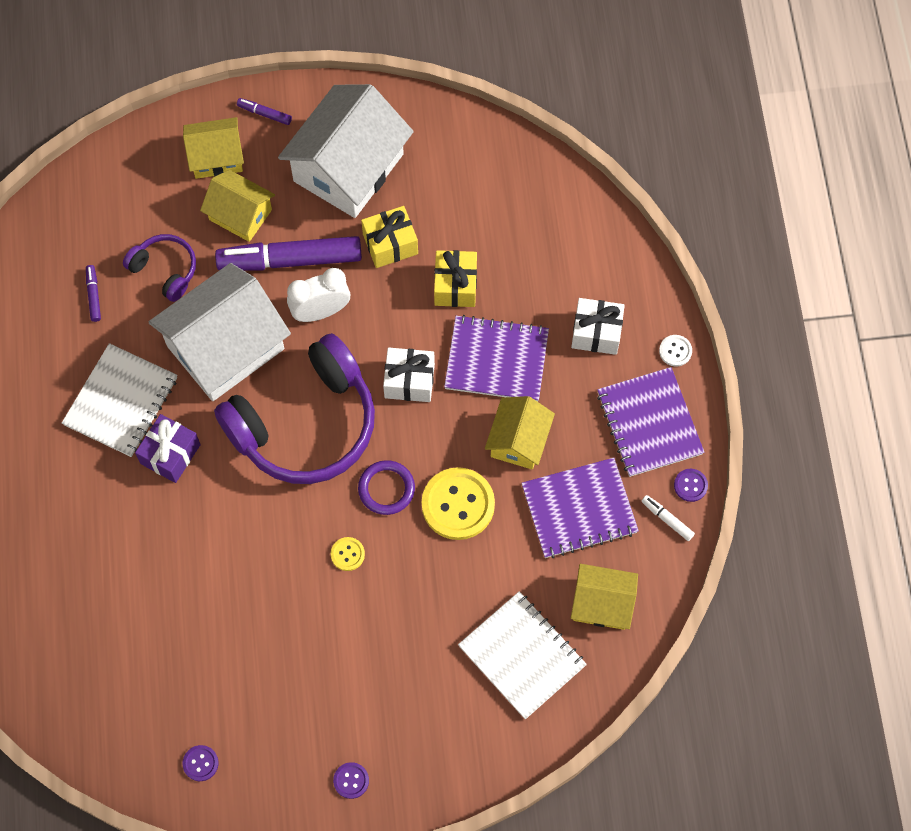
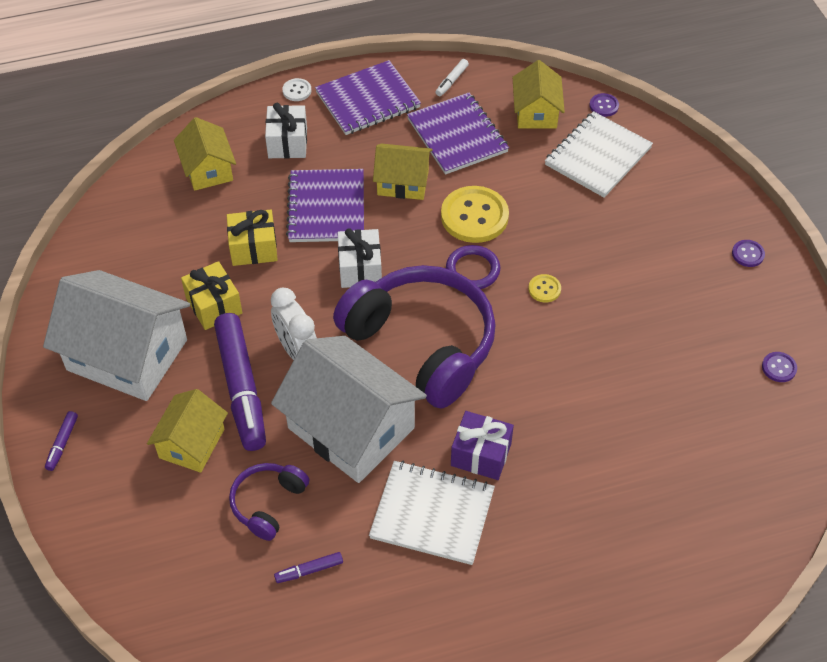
camera: 100 degrees left, 15 degrees down
yellow house [183,117,244,179] -> yellow house moved to [174,117,236,191]
purple button [674,469,708,502] -> purple button moved to [589,93,619,117]

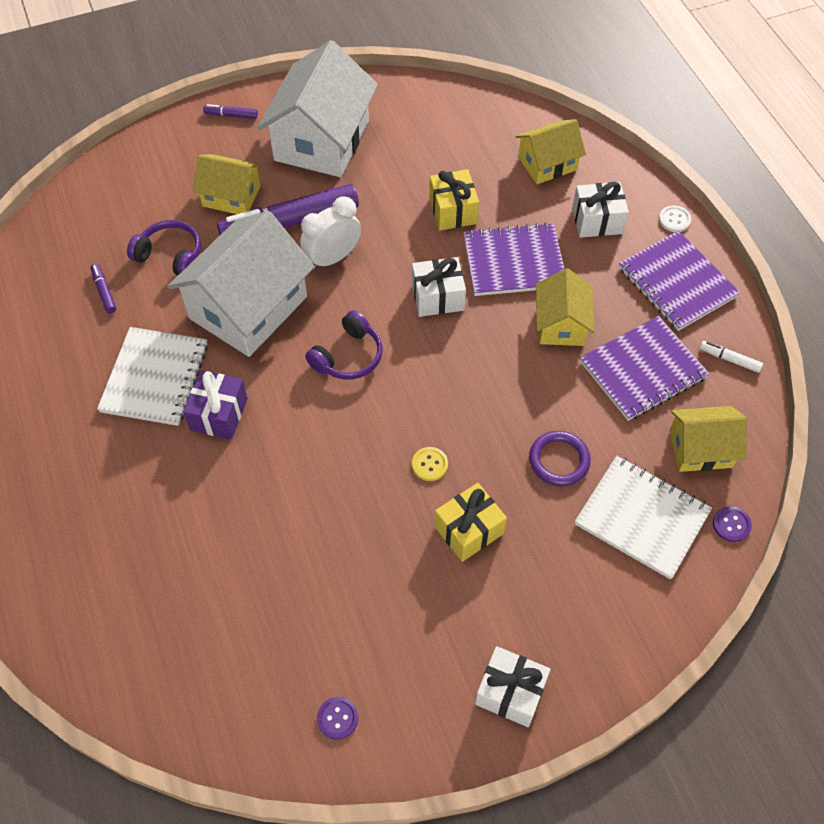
camera: 85 degrees right, 5 degrees up
yellow gift [181,261,242,330] -> yellow gift moved to [435,483,507,562]
purple headphones [333,265,496,409] -> purple headphones [305,310,383,380], size x0.47
yellow button [441,186,509,243] -> none
purple ring [446,245,500,289] -> purple ring moved to [529,431,591,486]
purple button [732,240,765,267] -> white gift [475,646,551,727]

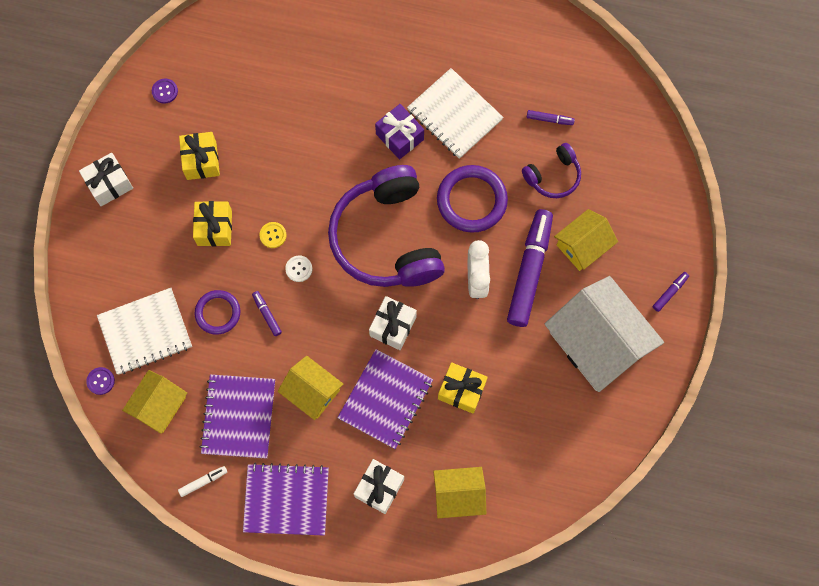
camera: 125 degrees right, 15 degrees up
white house [167,211,315,357] -> purple ring [437,165,508,233]
purple headphones [305,310,383,380] -> purple headphones [328,165,445,287], size x2.11
yellow house [516,119,586,184] -> yellow house turned 75 degrees clockwise [433,467,486,518]
white button [659,206,691,232] -> white button moved to [285,255,312,282]
none -> yellow gift [179,132,220,180]
none -> purple marker [252,291,282,336]

